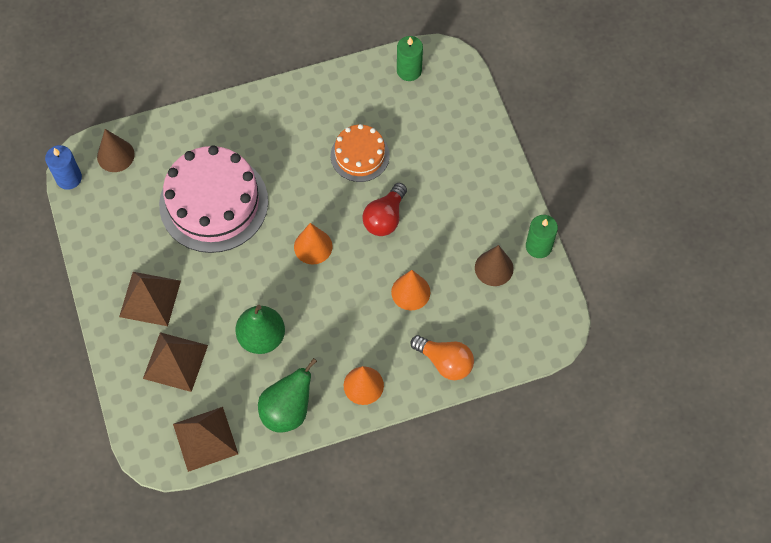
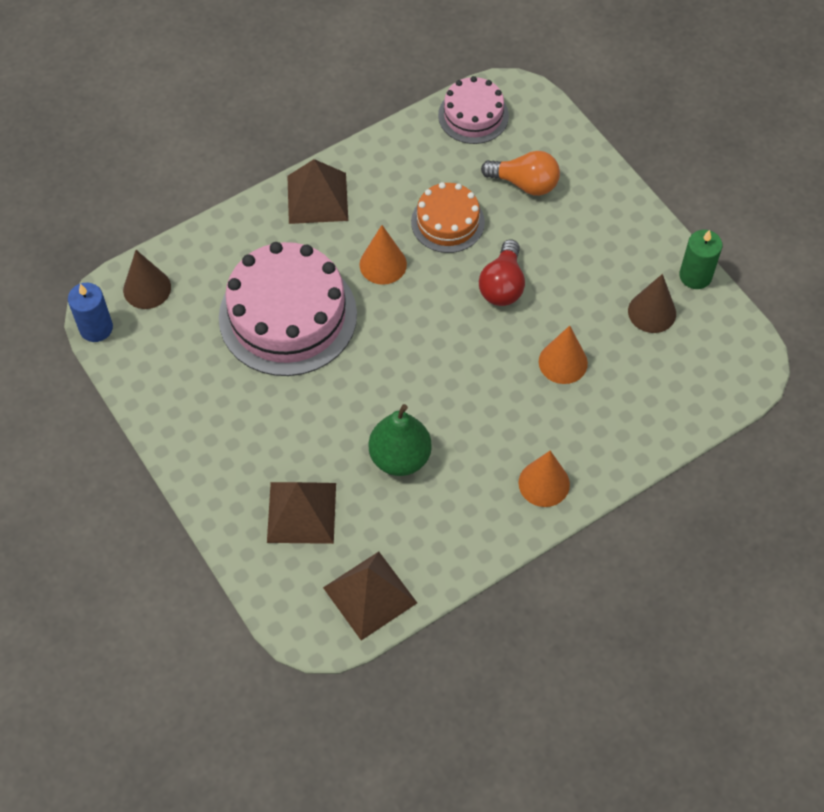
camera: 15 degrees left, 5 degrees down
brown pyramid [119,272,181,326] -> brown pyramid moved to [287,159,348,224]
green pear [258,358,317,432] -> none
orange cone [294,223,332,265] -> orange cone moved to [359,225,407,285]
green candle [397,36,423,81] -> pink cake [438,76,509,144]
orange light bulb [410,335,474,380] -> orange light bulb moved to [481,151,560,196]

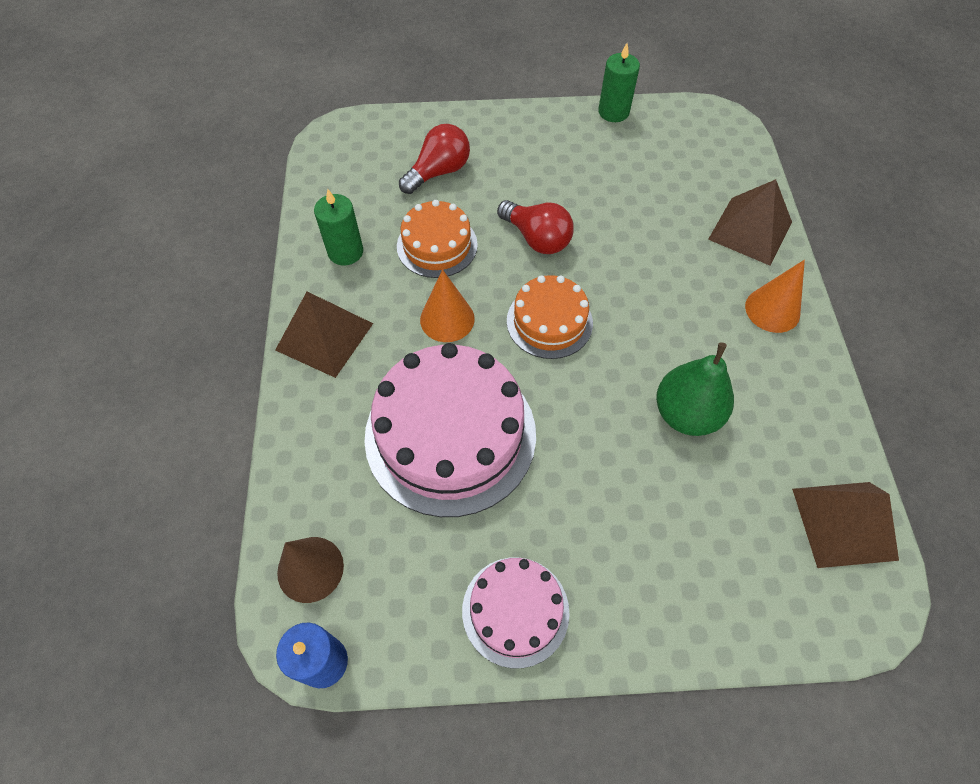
camera: 60 degrees left, 0 degrees up
brown pyramid [267,482,336,544] -> brown pyramid moved to [708,179,792,266]
pink cake [438,76,509,144] -> pink cake moved to [462,557,570,668]
orange light bulb [481,151,560,196] -> red light bulb [399,124,470,194]
orange cone [539,326,588,384] -> none
brown cone [628,274,676,333] -> none
none -> green candle [314,189,363,266]
none -> orange cake [507,275,593,359]

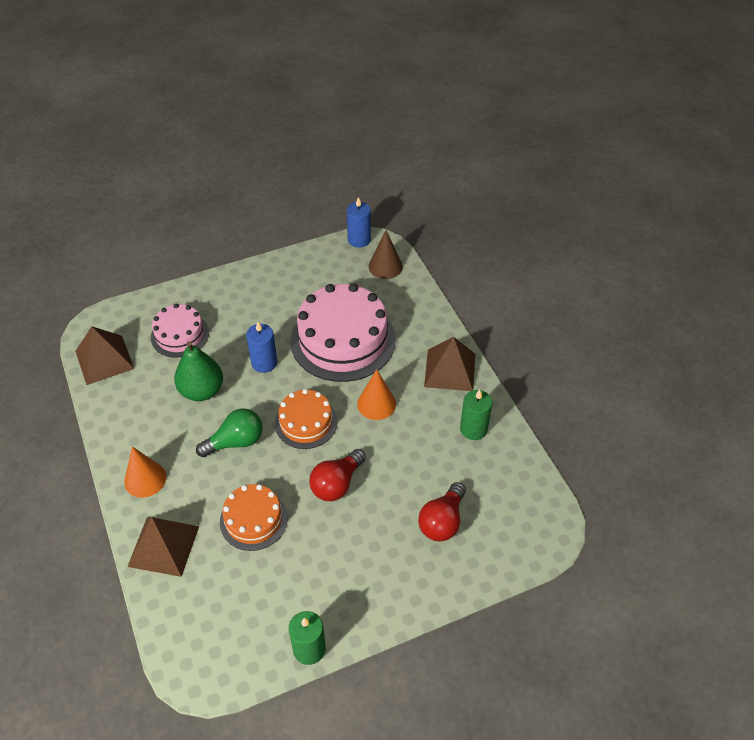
camera: 160 degrees right, 10 degrees down
orange cake [397,200,478,278] -> orange cake moved to [220,484,288,551]
pink cake [462,557,570,668] -> pink cake moved to [151,304,209,358]
red light bulb [497,200,574,254] -> red light bulb turned 75 degrees counterclockwise [309,449,366,501]
none -> green light bulb [196,408,263,457]
none -> blue candle [246,322,277,373]

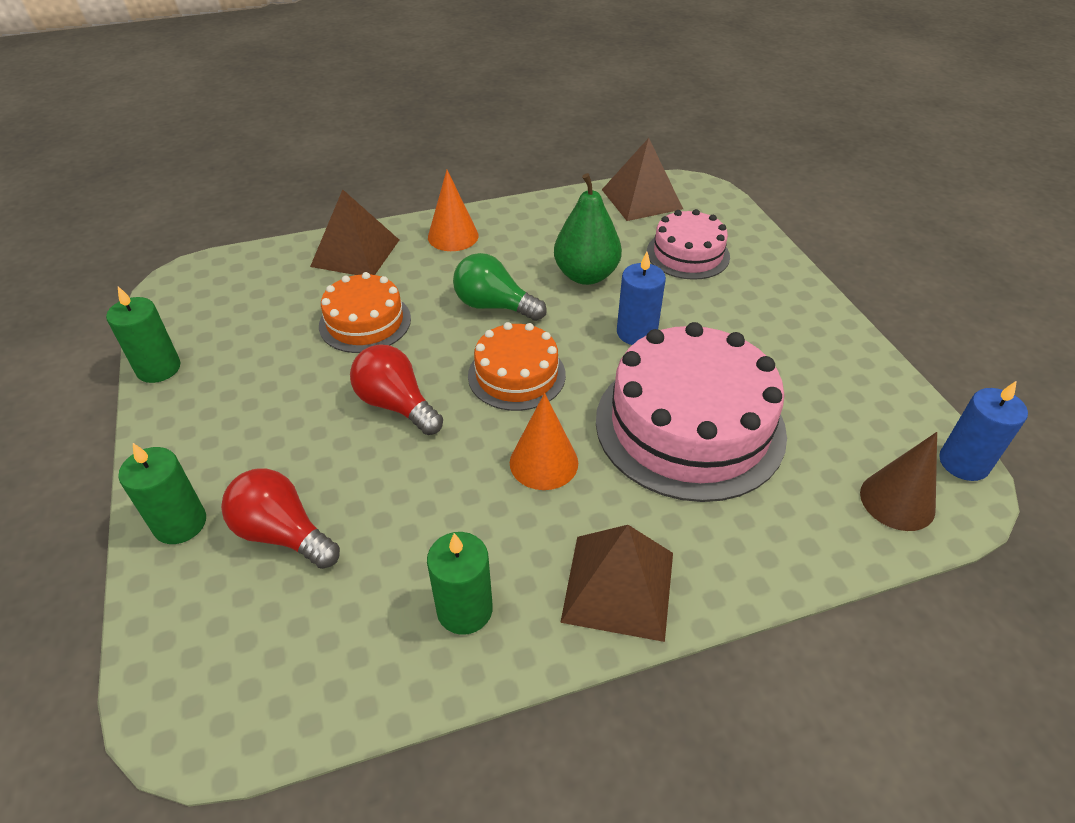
camera: 95 degrees right, 5 degrees down
green light bulb [196,408,263,457] -> green light bulb turned 135 degrees clockwise [453,253,547,321]
none -> green candle [118,443,206,544]

